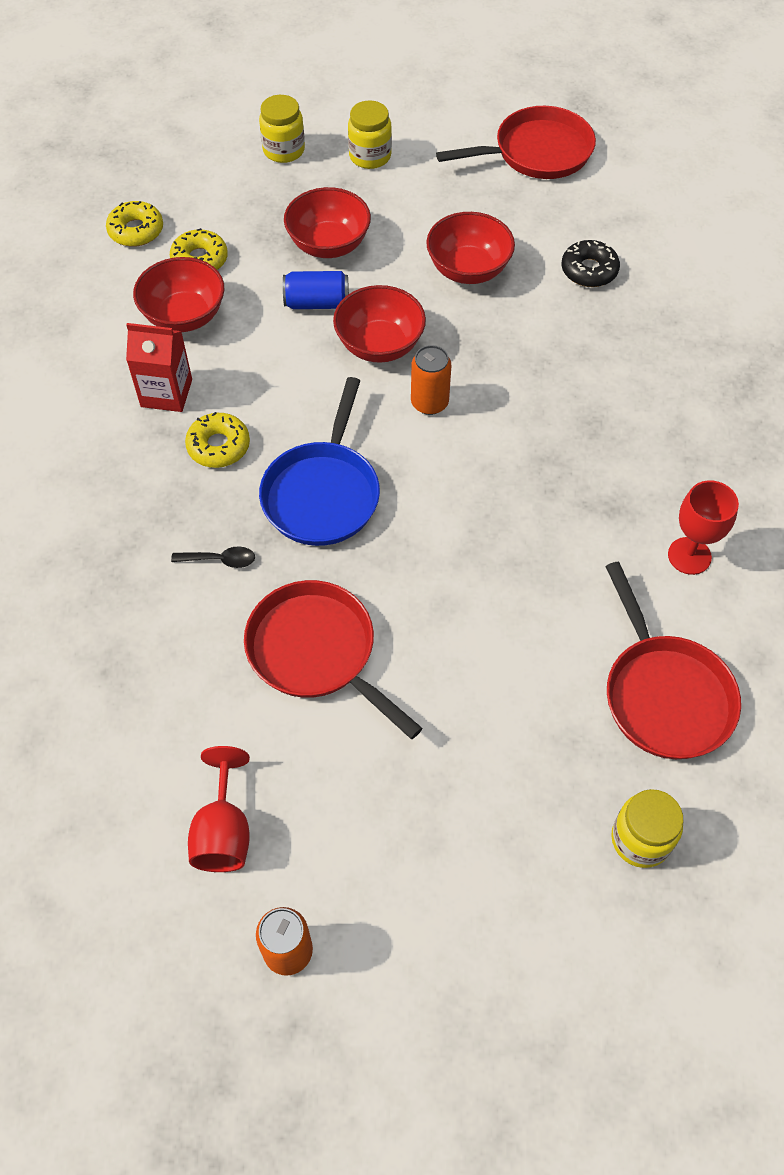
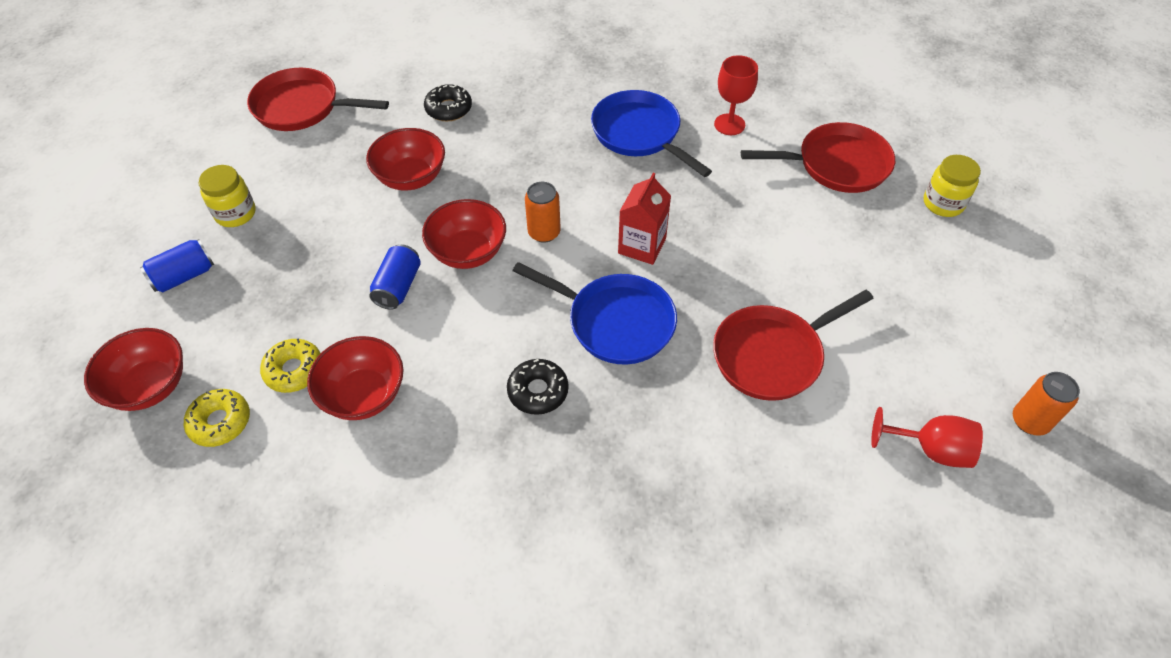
camera: 75 degrees left, 5 degrees down
red carton [126,323,192,412] -> red carton moved to [618,173,671,265]
black spoon [171,546,255,568] -> none
yellow donut [185,412,250,468] -> black donut [507,359,569,415]
yellow jar [259,95,305,163] -> blue can [140,239,214,292]
red bowl [284,187,371,258] -> red bowl moved to [84,328,183,411]
red pan [436,106,596,179] -> red pan turned 75 degrees counterclockwise [247,68,389,131]
none -> blue pan [591,90,712,177]

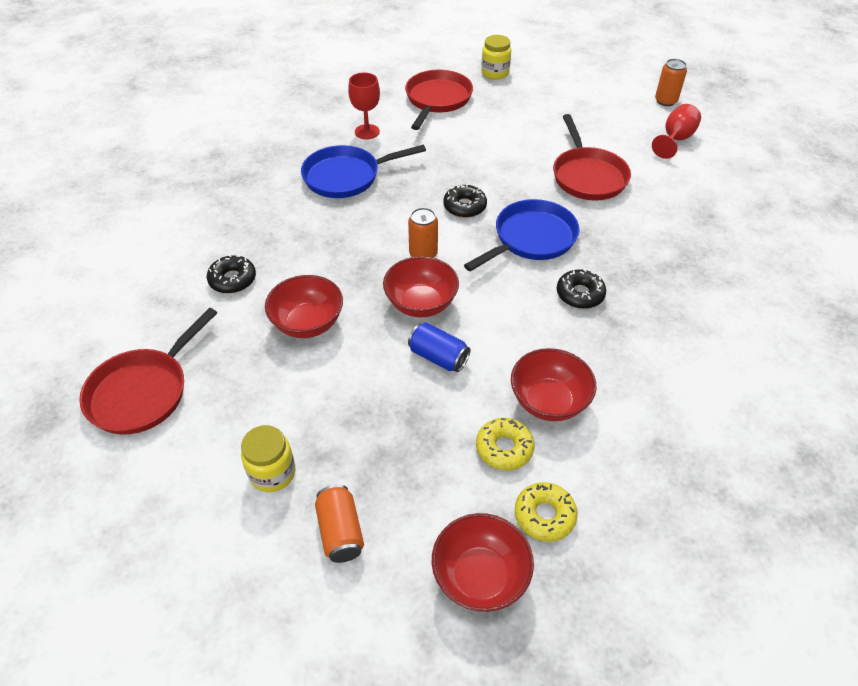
camera: 70 degrees left, 5 degrees down
blue can [140,239,214,292] -> orange can [315,485,364,563]
red carton [618,173,671,265] -> black donut [443,184,487,218]

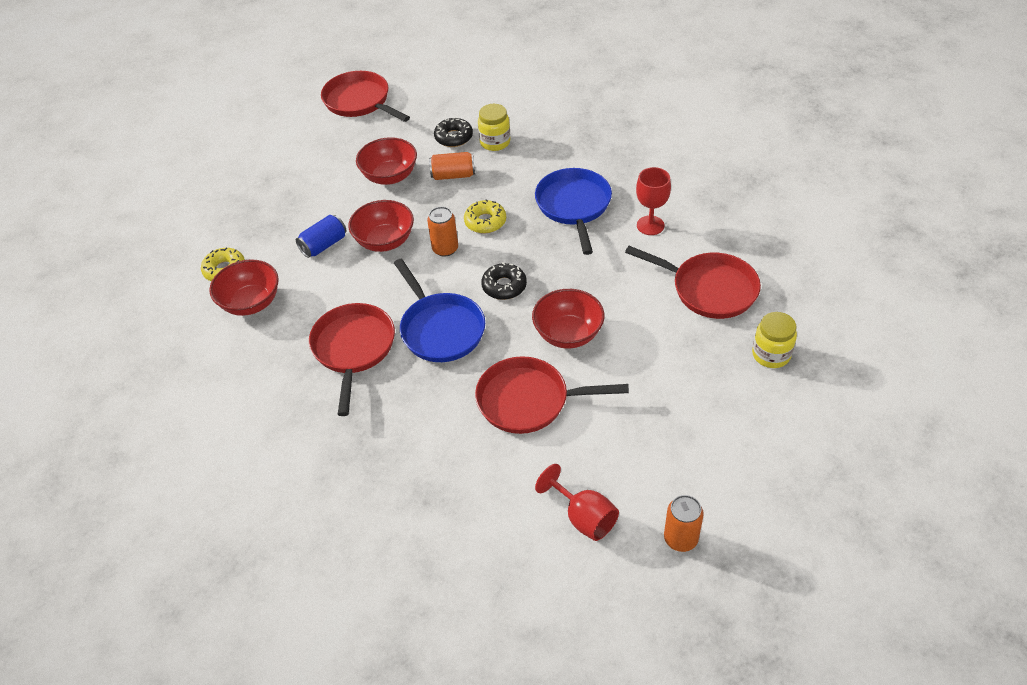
camera: 105 degrees right, 0 degrees up
yellow jar [241,425,296,492] -> yellow jar moved to [478,104,511,151]
orange can [315,485,364,563] -> orange can moved to [429,152,475,180]
red bowl [432,513,534,612] -> red bowl moved to [532,289,605,348]
yellow donut [515,482,578,542] -> yellow donut moved to [464,199,506,233]
black donut [557,269,606,309] -> red pan [309,303,395,416]

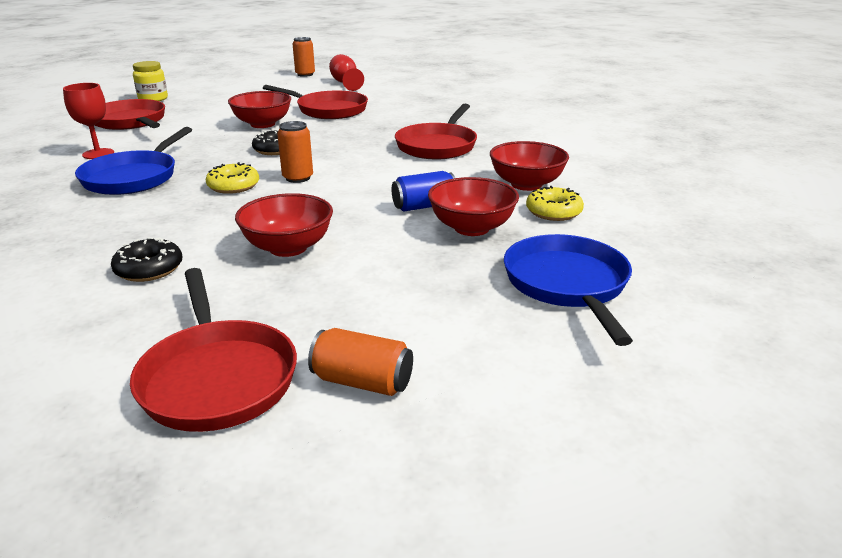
camera: 160 degrees left, 20 degrees down
red bowl [348,200,414,252] -> red bowl moved to [428,177,519,236]
blue pan [394,259,485,362] -> blue pan moved to [504,234,633,346]
orange can [429,152,475,180] -> orange can moved to [308,328,413,396]
yellow jar [478,104,511,151] -> none

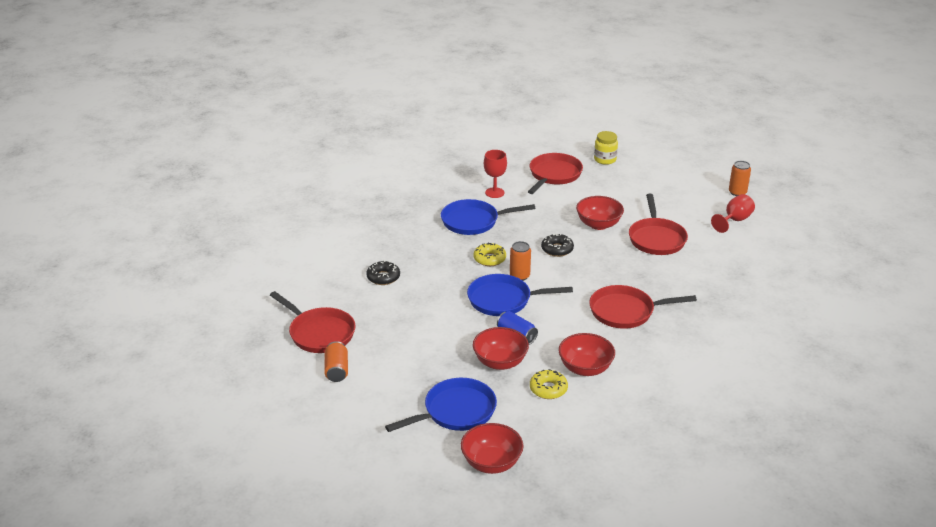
camera: 65 degrees right, 5 degrees up
red pan [130,268,297,432] -> red pan turned 90 degrees counterclockwise [270,291,355,353]
red bowl [235,193,333,257] -> red bowl moved to [461,423,523,474]
none -> blue pan [467,274,573,316]

